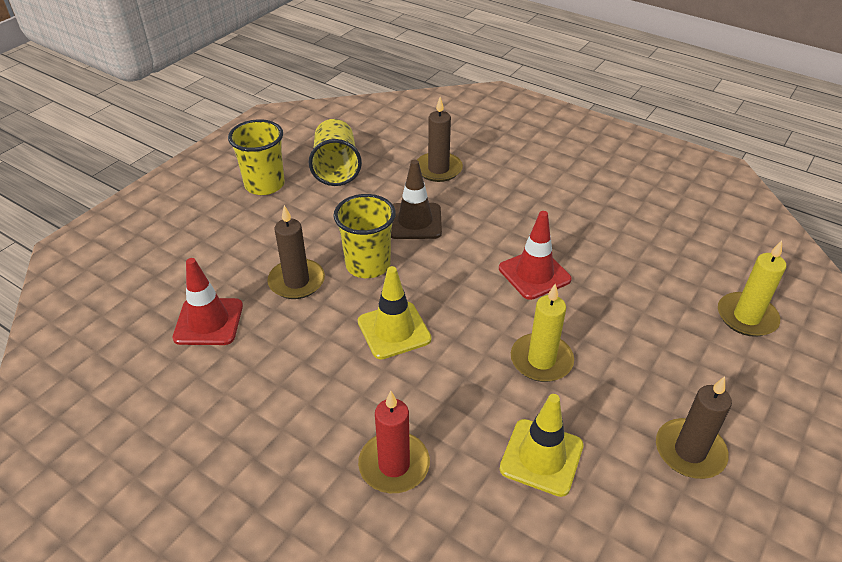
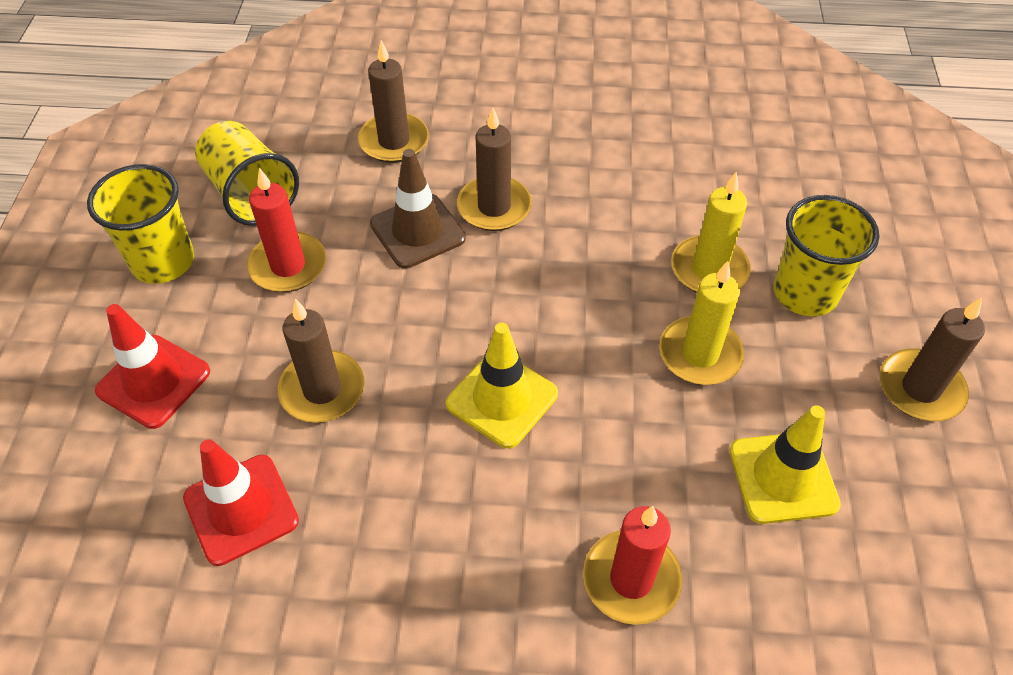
camera: 30 degrees left, 10 degrees up
yellow cup [334,194,396,278] -> yellow cup moved to [774,195,880,316]
red traffic cone [499,211,572,300] -> red traffic cone moved to [95,304,210,429]
yellow candle [718,240,786,337] -> yellow candle moved to [671,172,751,293]
none -> red candle [247,168,326,292]
none -> brown candle [457,107,532,231]

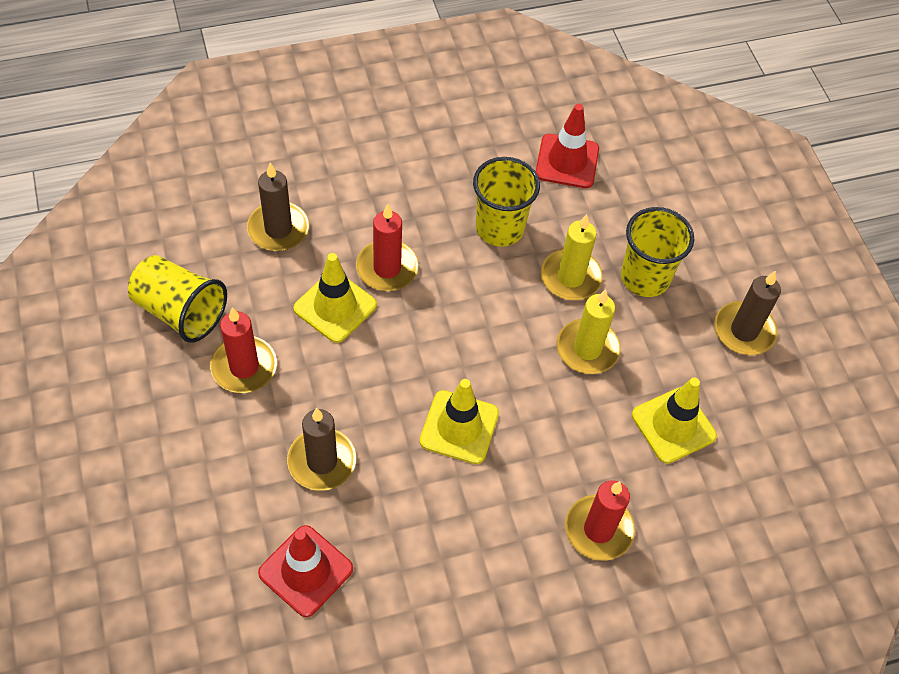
camera: 25 degrees left, 5 degrees up
yellow cup [87,164,194,284] -> yellow cup moved to [473,157,540,247]
red traffic cone [95,304,210,429] -> red traffic cone moved to [536,104,599,188]
brown traffic cone [370,149,466,269] -> yellow traffic cone [294,253,377,343]
brown candle [457,107,532,231] -> red candle [356,204,419,291]

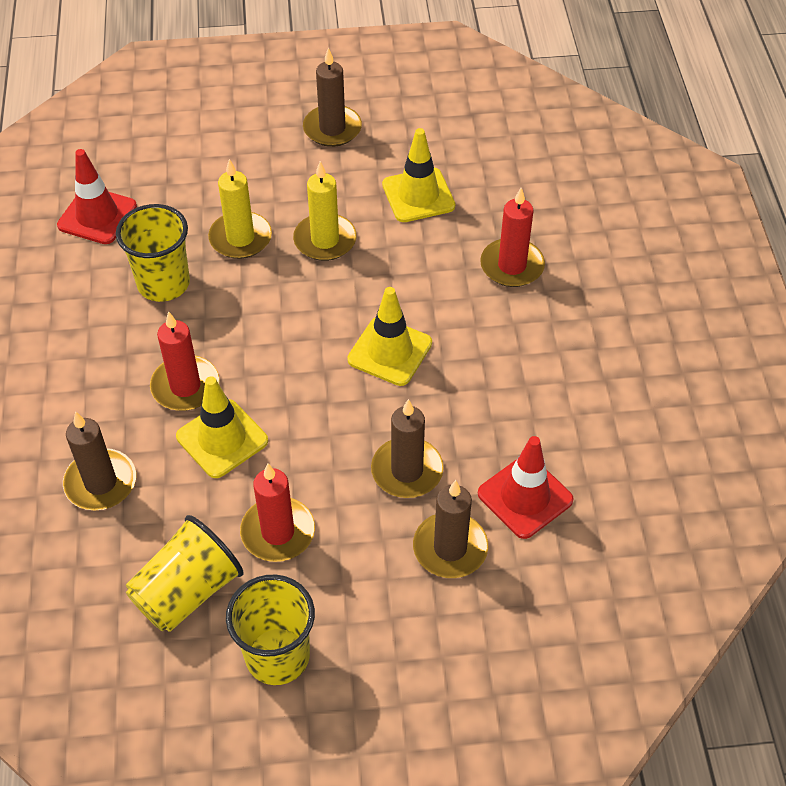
camera: 75 degrees left, 5 degrees down
yellow cup [621,207,694,297] -> yellow cup moved to [226,575,315,685]
none -> brown candle [413,480,488,578]

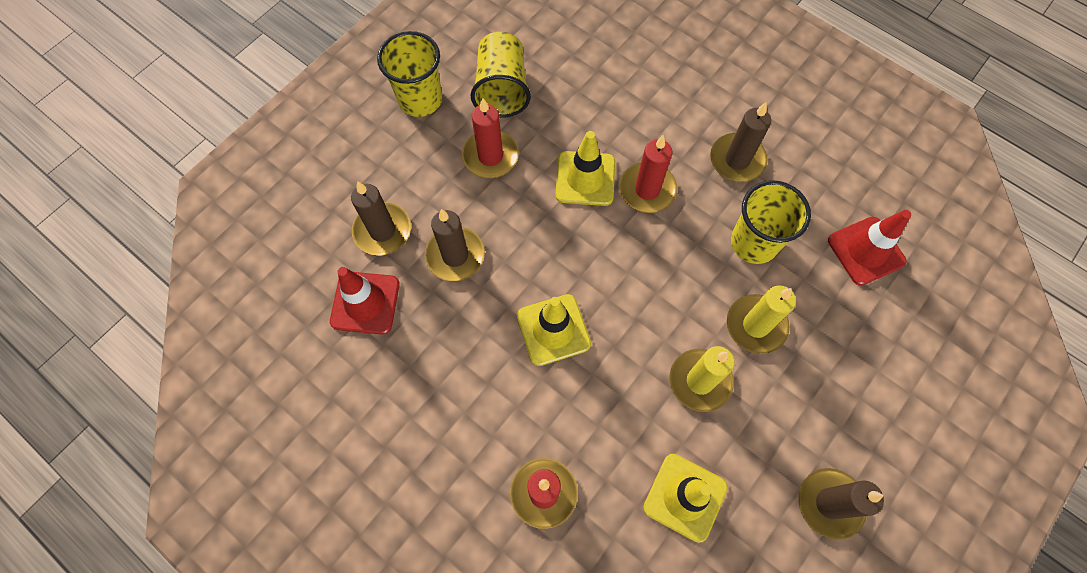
camera: 135 degrees right, 15 degrees up
brown candle [63,411,136,511] -> brown candle moved to [710,102,771,182]

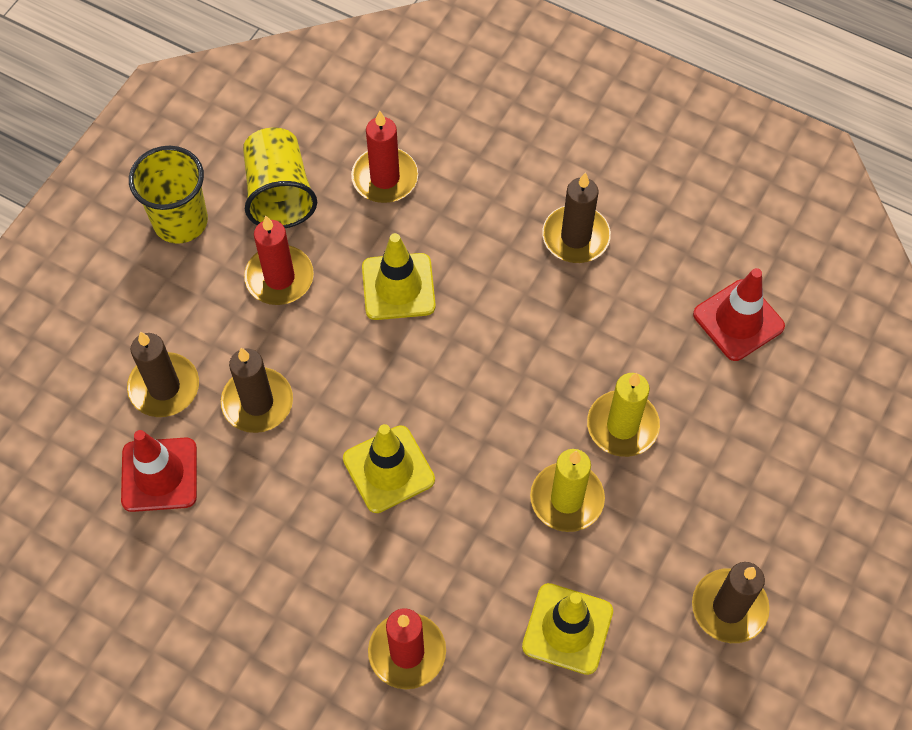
camera: 10 degrees left, 5 degrees down
red candle [619,135,677,213] -> red candle moved to [351,110,418,203]
yellow cup [731,180,811,264] -> none

